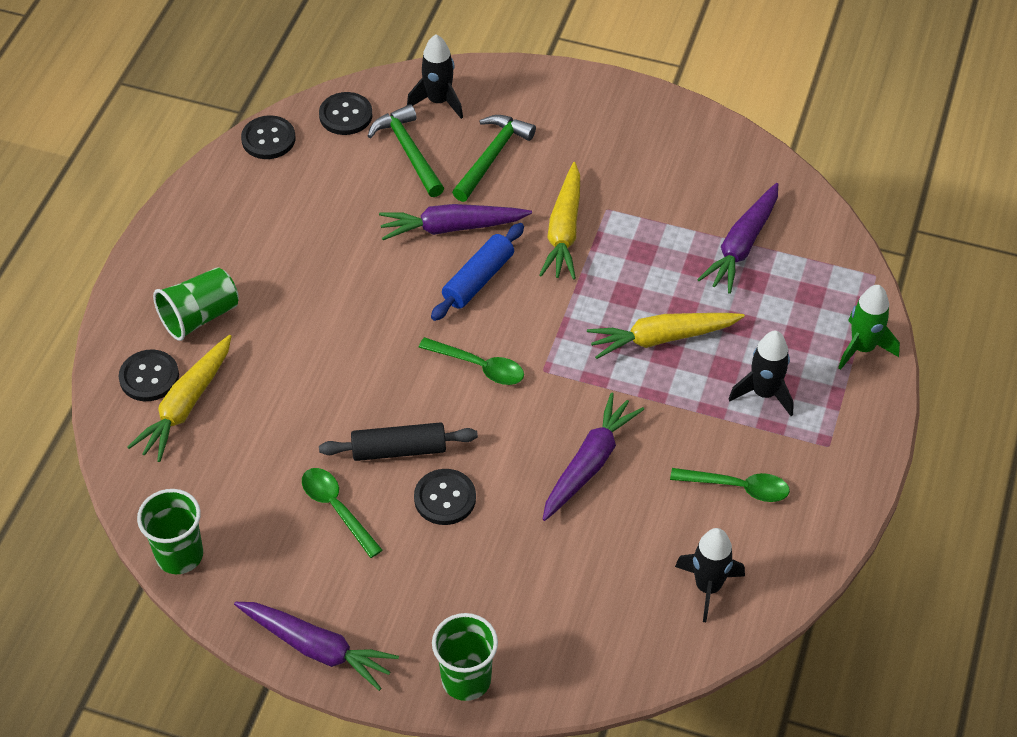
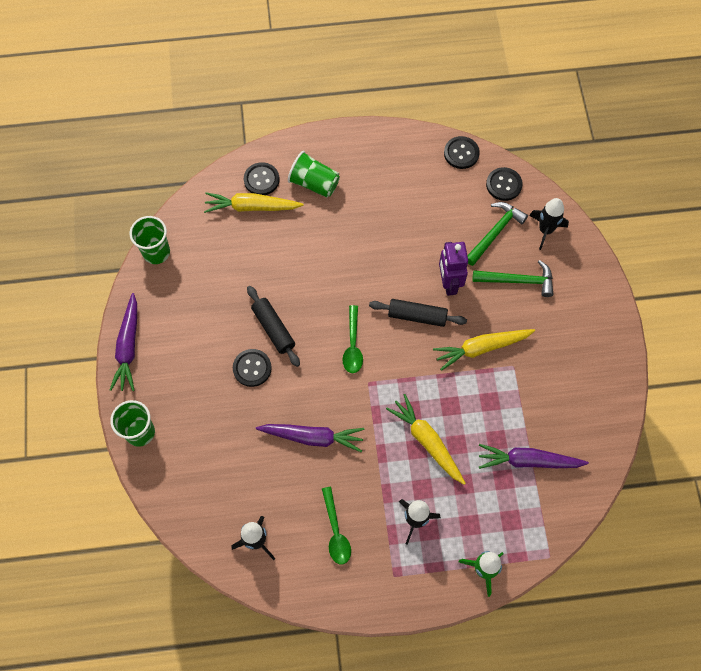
camera: 65 degrees right, 15 degrees up
green spoon [302,468,382,558] -> none
purple carrot [379,204,532,240] -> purple robot [439,242,468,296]
blue rolling pin [431,223,524,321] -> black rolling pin [369,299,467,327]

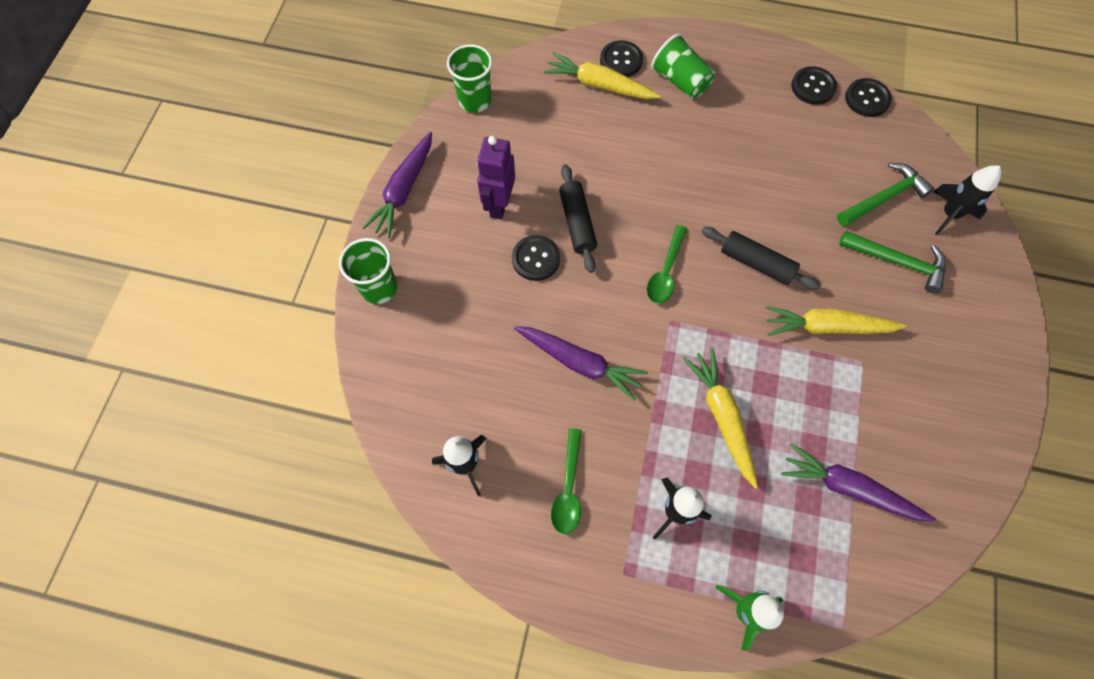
camera: 20 degrees right, 0 degrees up
purple robot [439,242,468,296] -> purple robot moved to [477,136,515,219]
black button [486,167,523,201] -> black button moved to [791,66,837,105]

